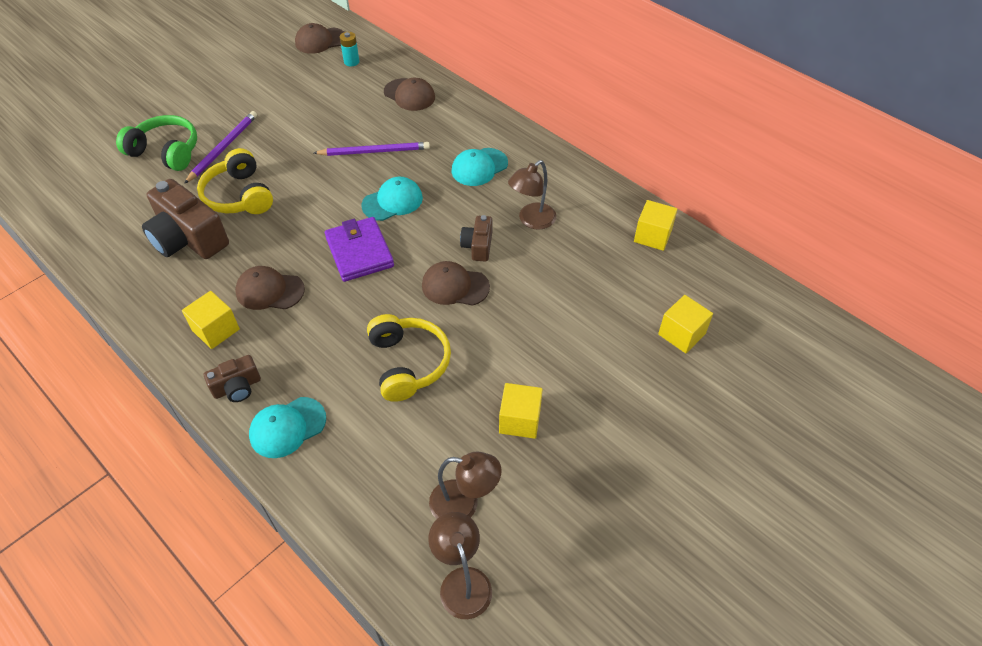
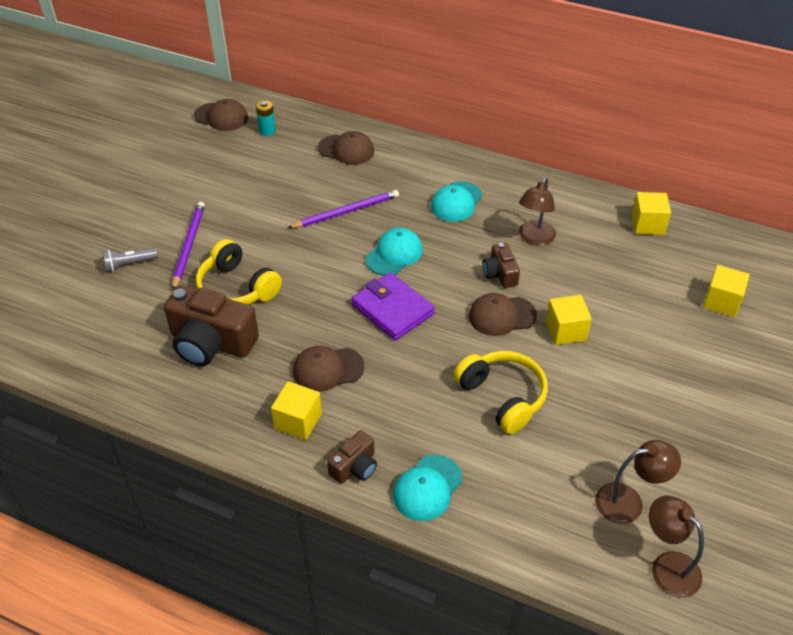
camera: 20 degrees left, 5 degrees down
green headphones [116,115,197,171] -> grey flashlight [102,247,158,272]
brown cap [295,23,344,54] -> brown cap turned 120 degrees counterclockwise [194,99,248,131]
yellow cube [499,383,543,439] -> yellow cube moved to [546,295,592,345]

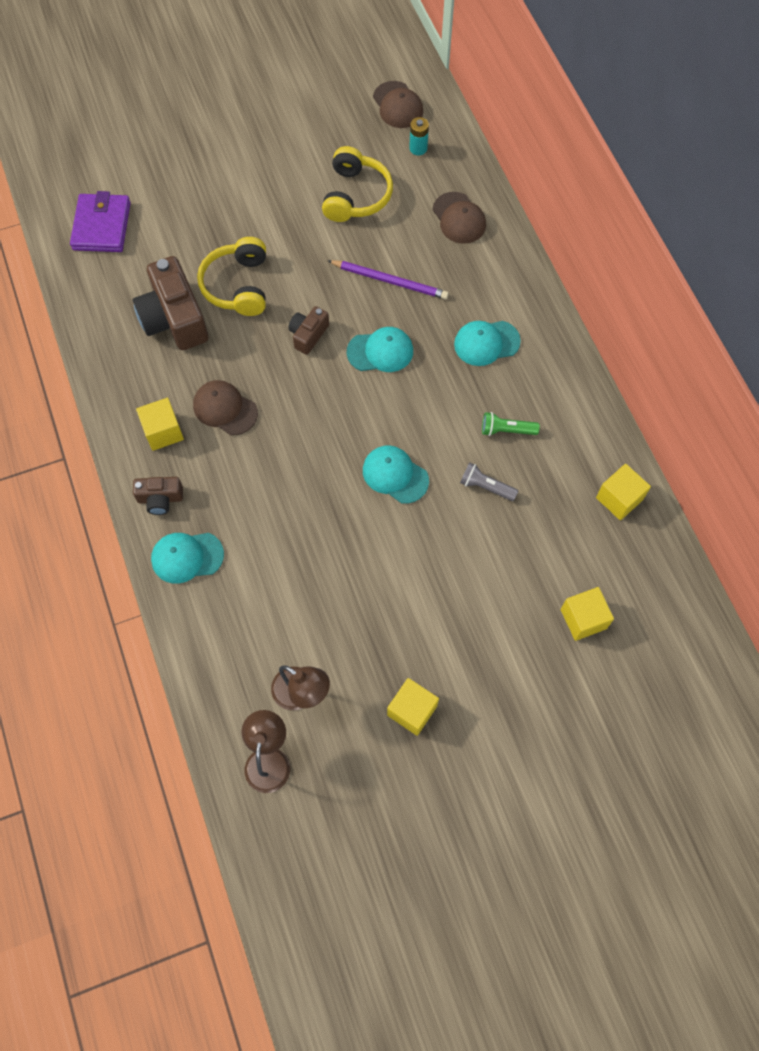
camera: 45 degrees right, 20 degrees up
grey flashlight [102,247,158,272] -> grey flashlight moved to [460,462,518,501]
purple pencil [172,202,205,290] -> none
purple wallet [351,272,435,341] -> purple wallet moved to [70,191,131,252]
yellow headphones [454,351,548,434] -> yellow headphones moved to [322,146,393,222]
brown cap [469,293,537,336] -> turquoise cap [363,445,429,504]
brown camera [482,243,520,288] -> brown camera moved to [288,306,329,355]
brown lamp [519,177,556,246] -> green flashlight [482,412,540,436]
yellow cube [546,295,592,345] -> yellow cube moved to [387,678,439,736]

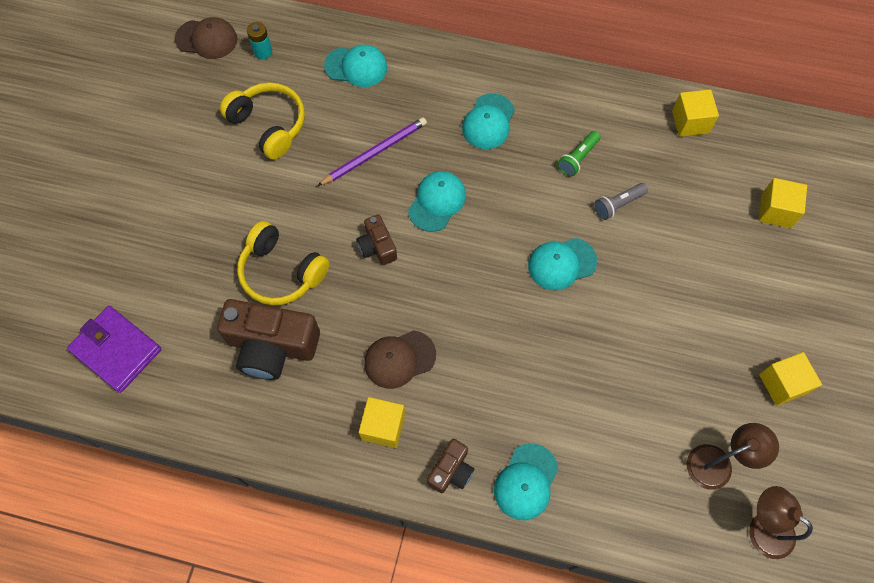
camera: 55 degrees left, 0 degrees up
brown cap [433,192,486,244] -> turquoise cap [324,45,387,87]

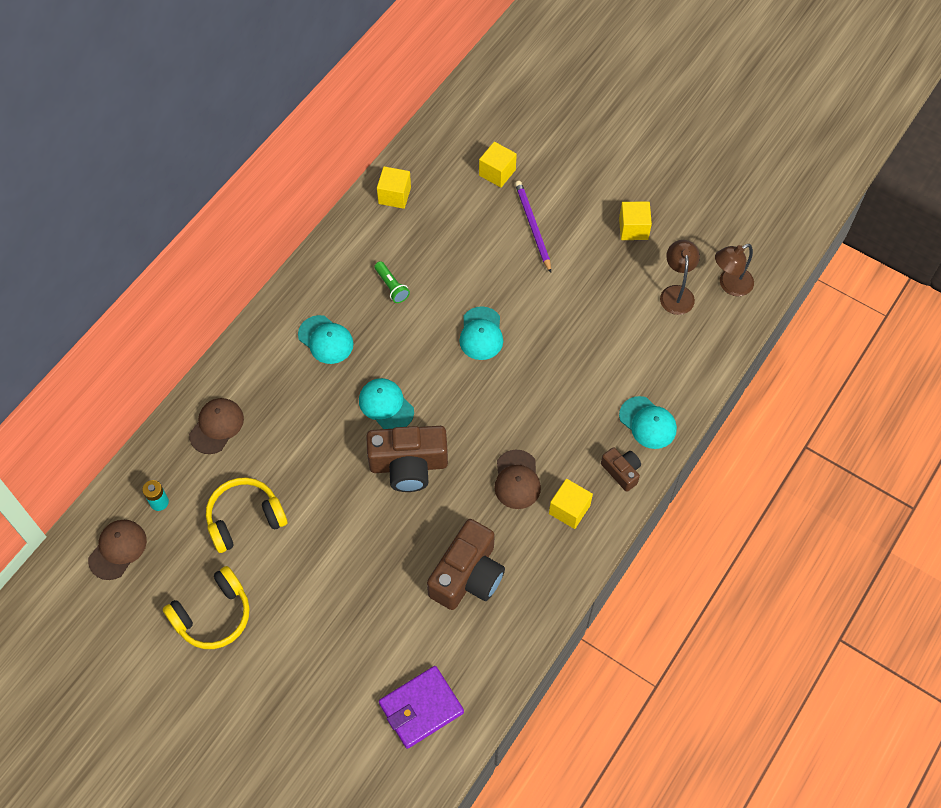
camera: 70 degrees left, 5 degrees down
yellow headphones [237,221,330,305] -> yellow headphones moved to [163,566,250,649]
purple pencil [317,117,427,186] -> purple pencil moved to [515,181,551,273]
turquoise cap [324,45,387,87] -> brown cap [189,398,244,454]
brown camera [357,214,397,265] -> brown camera [366,426,448,492], size x1.92
grey flashlight [594,183,648,220] -> none

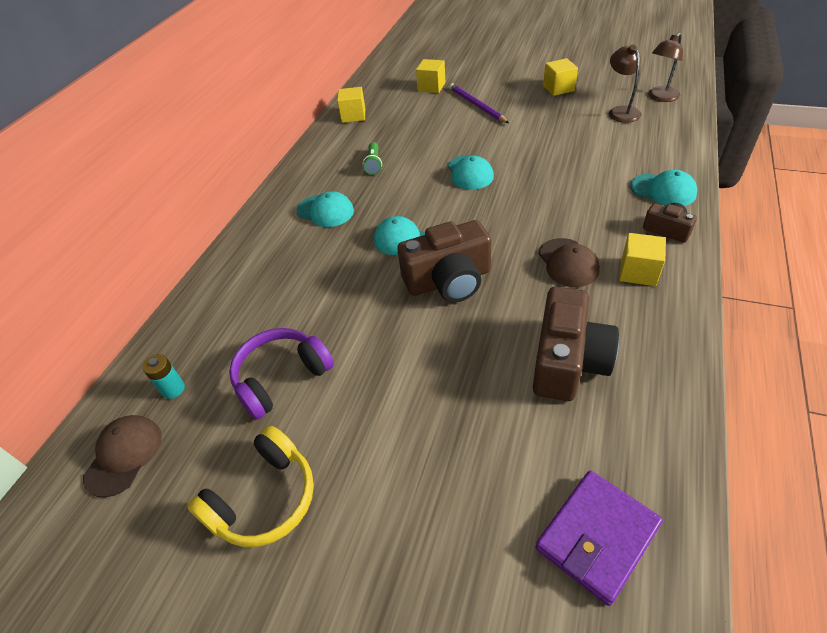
camera: 10 degrees left, 15 degrees down
brown cap [189,398,244,454] -> none
yellow headphones [206,477,288,553] -> purple headphones [229,328,334,420]
green flashlight [374,261,410,303] -> green flashlight turned 45 degrees clockwise [363,142,382,175]

